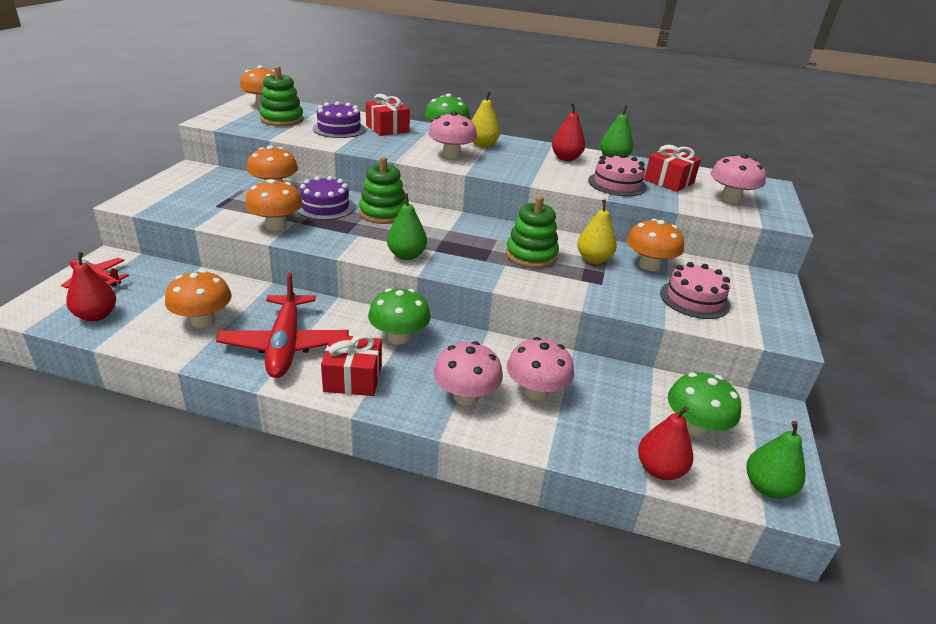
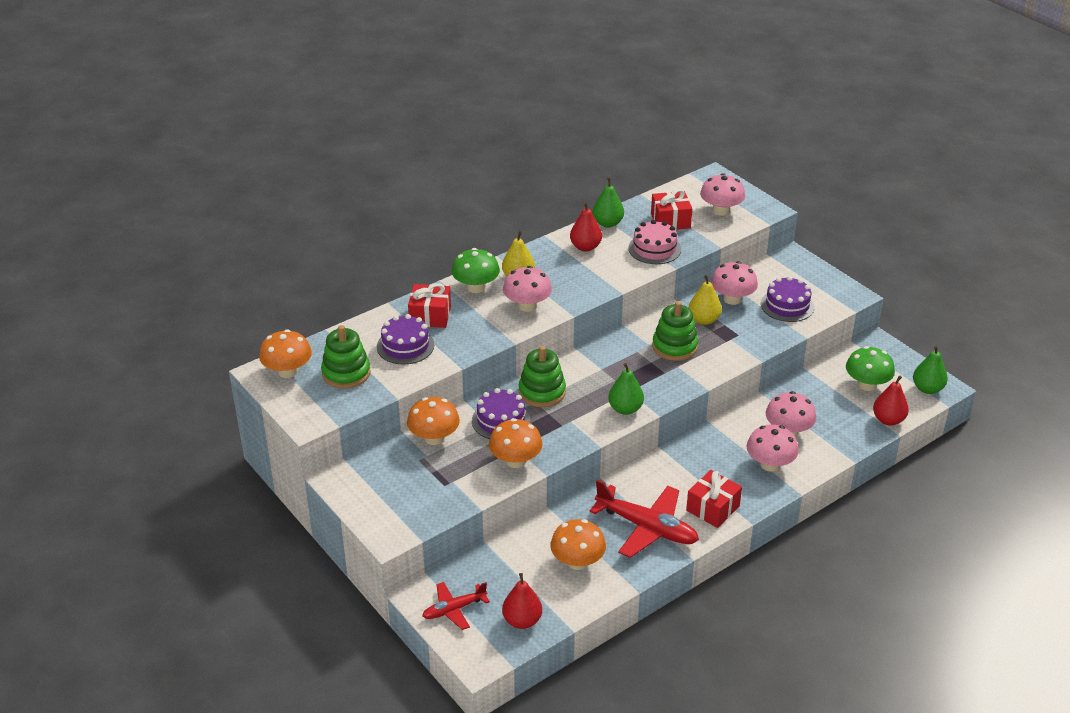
camera: 50 degrees left, 5 degrees up
green mushroom [368,288,431,345] -> none
orange mushroom [627,219,684,271] -> pink mushroom [711,261,758,305]
pink cake [660,262,730,319] -> purple cake [761,276,814,322]

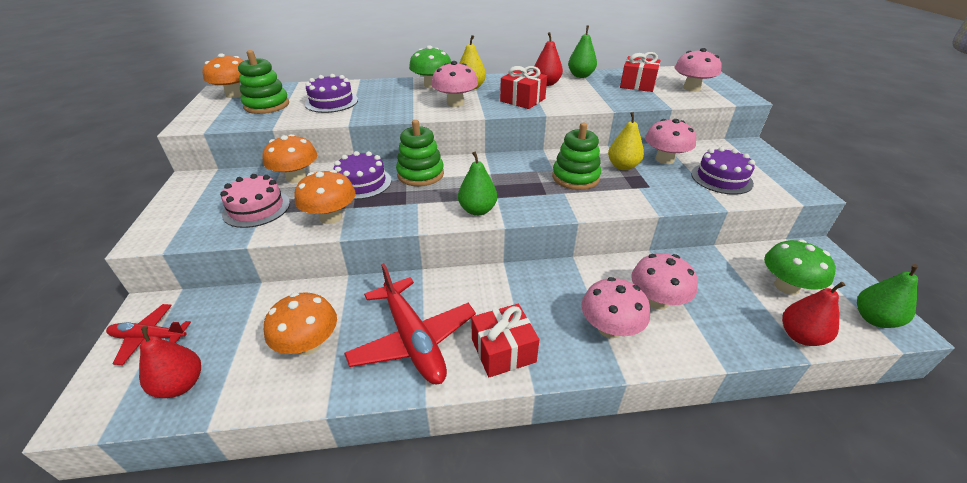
camera: 30 degrees right, 0 degrees up
red gift [408,283,451,328] -> red gift moved to [500,66,547,109]
pink cake [628,220,681,264] -> pink cake moved to [220,174,290,228]

